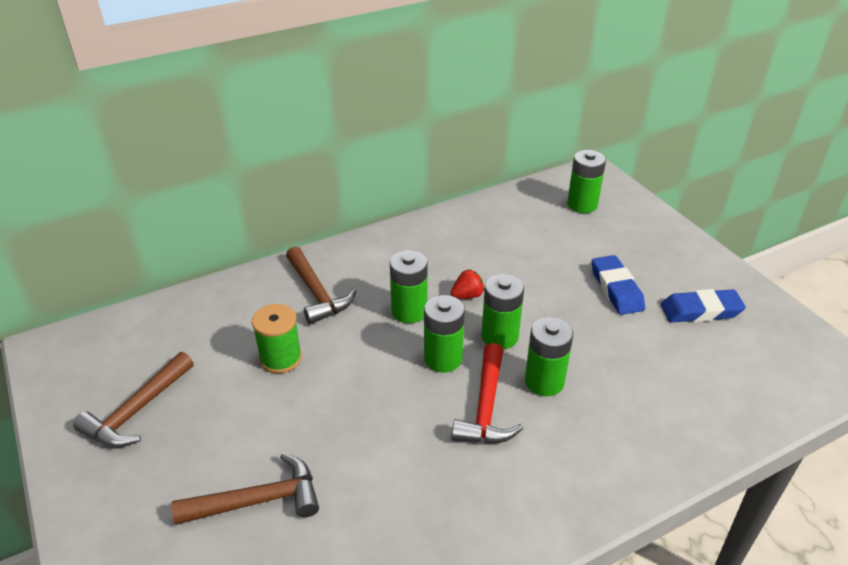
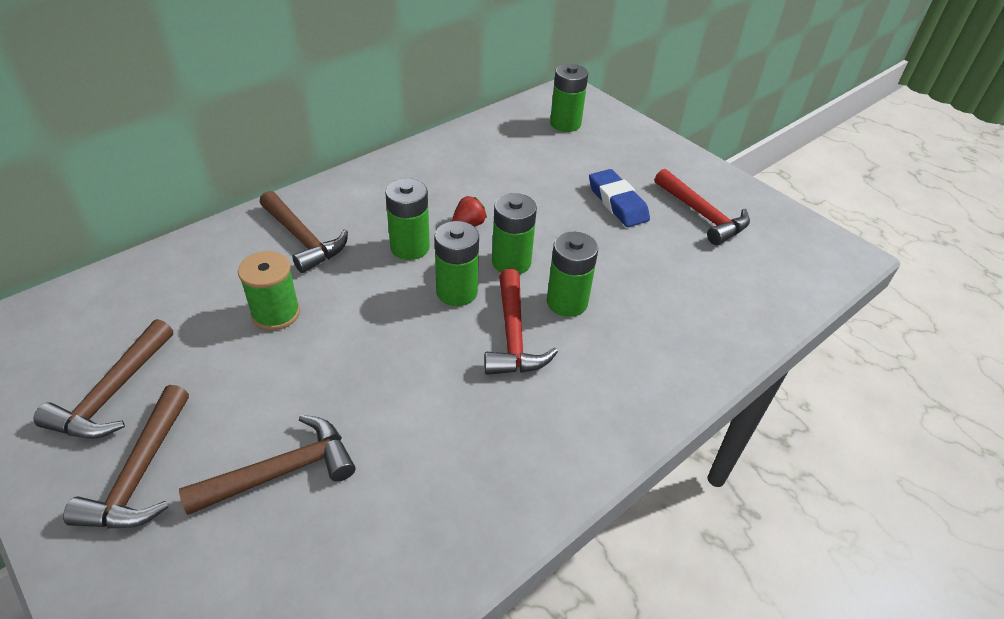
camera: 15 degrees left, 5 degrees up
blue eraser [661,289,746,322] -> red hammer [655,169,750,245]
none -> brown hammer [63,385,189,529]

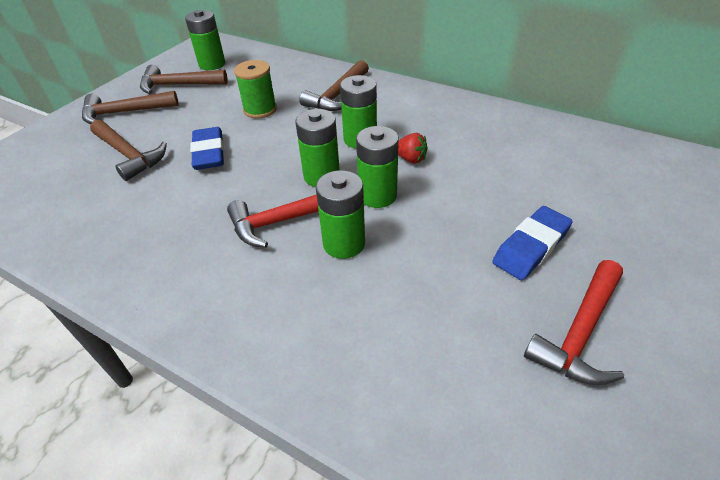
camera: 75 degrees right, 0 degrees up
green battery [550,64,588,132] -> green battery moved to [185,10,225,70]
none -> blue eraser [190,127,224,170]

